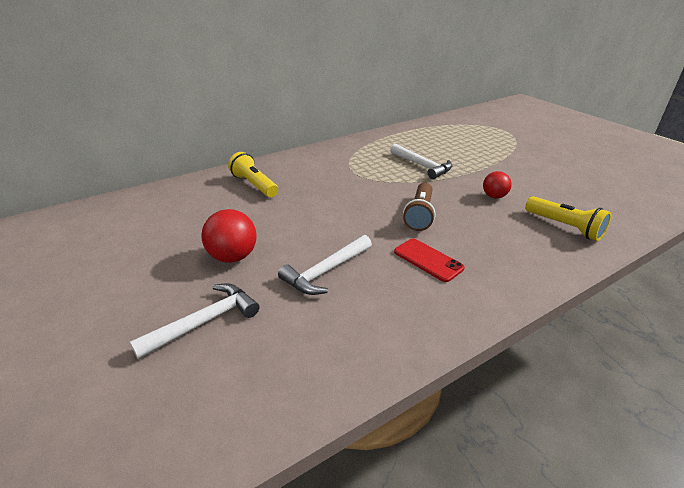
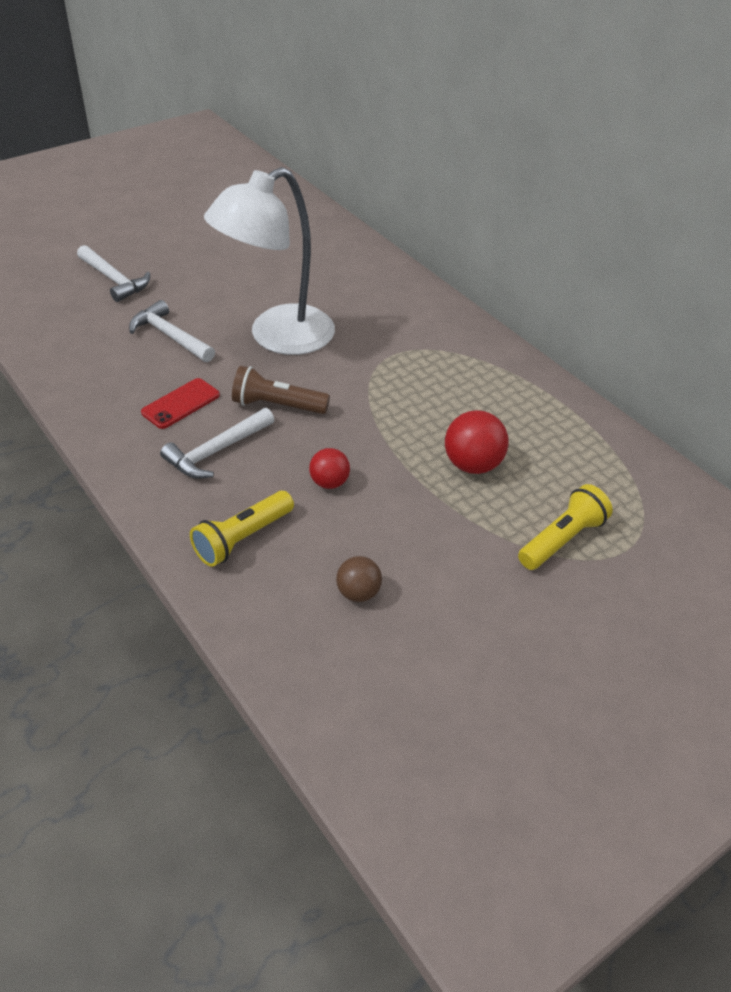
camera: 85 degrees right, 10 degrees up
red ball [201,209,257,263] -> red ball moved to [445,410,509,474]
yellow flashlight [228,152,278,197] -> yellow flashlight moved to [518,484,613,570]
white hammer [390,144,452,179] -> white hammer moved to [160,408,274,479]
none -> white lamp [204,167,335,355]
none -> brown ball [336,556,382,602]

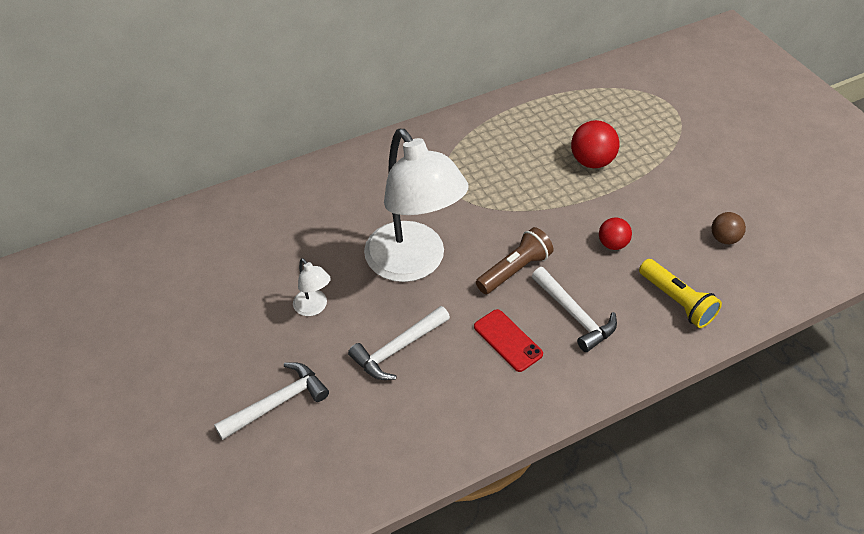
camera: 80 degrees left, 5 degrees up
brown flashlight [232,366,330,414] -> brown flashlight turned 150 degrees counterclockwise [476,227,553,294]
yellow flashlight [518,484,613,570] -> none
none -> white lamp [293,258,331,316]

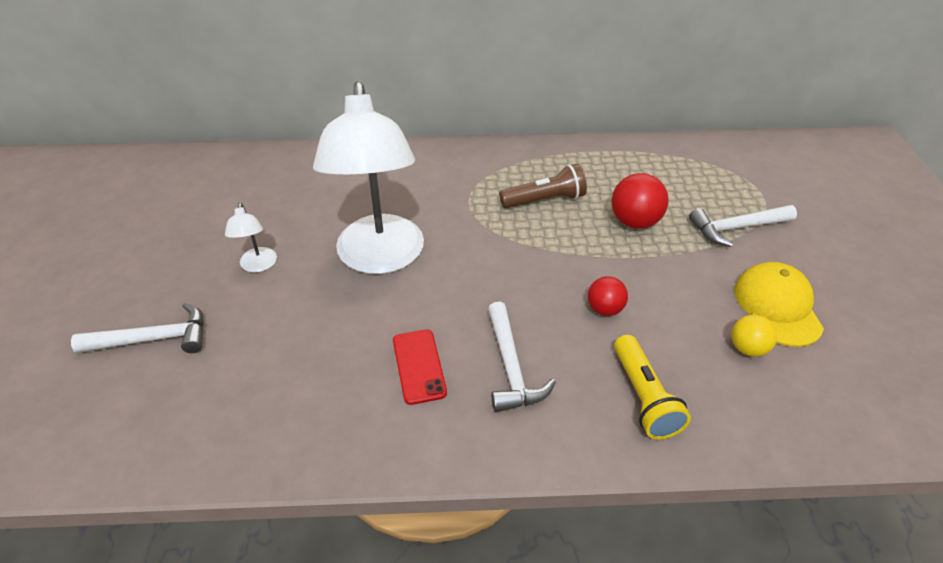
camera: 25 degrees right, 5 degrees down
white hammer [348,306,450,380] -> white hammer moved to [689,205,797,247]
brown flashlight [476,227,553,294] -> brown flashlight moved to [499,164,587,208]
brown ball [711,212,746,244] -> yellow ball [732,315,777,357]
none -> yellow cap [734,262,824,347]

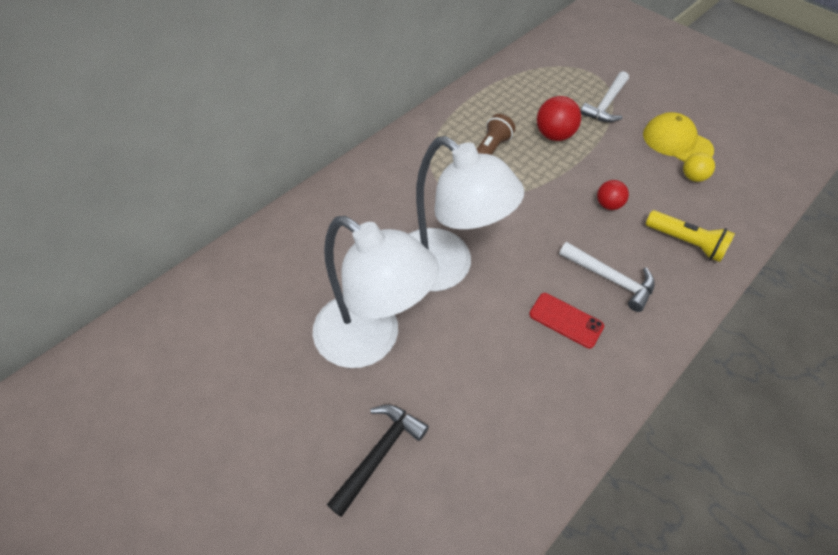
camera: 45 degrees left, 10 degrees up
white hammer [71,303,204,353] -> black hammer [327,405,429,517]
white lamp [225,202,277,273] -> white lamp [313,216,439,368], size x2.46

